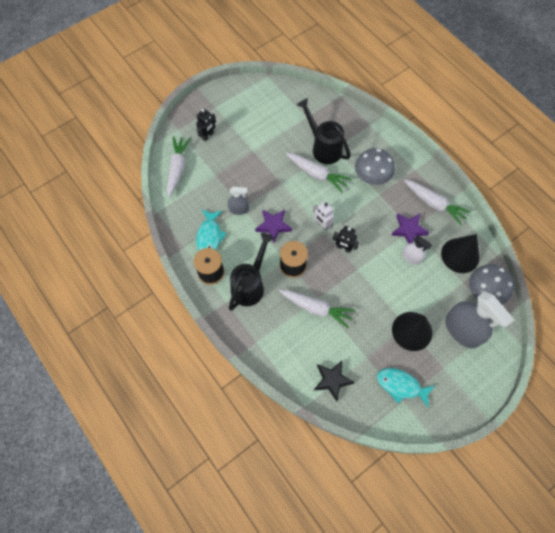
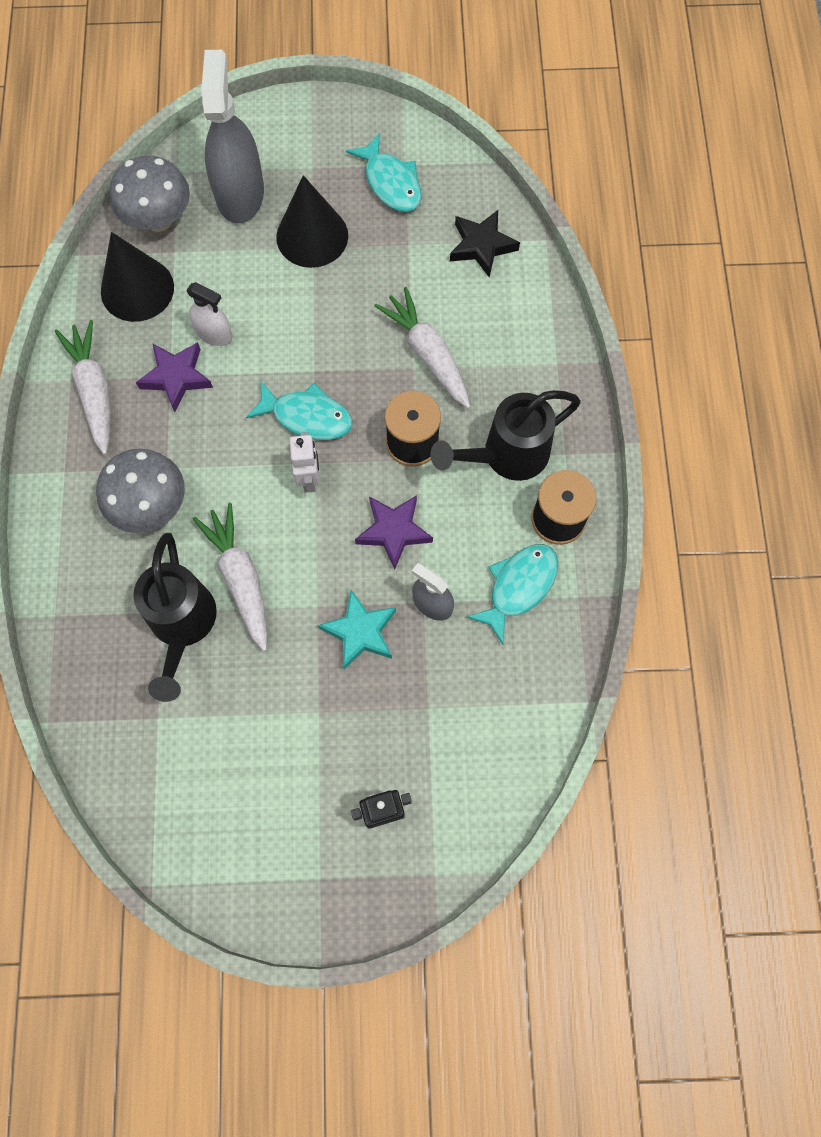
camera: 145 degrees left, 5 degrees up
white carrot [167,136,191,197] -> none
black robot [333,226,360,253] -> turquoise fish [246,381,352,440]
white spray bottle [402,236,432,265] -> white spray bottle turned 135 degrees clockwise [186,282,232,346]
none -> turquoise star [318,590,396,669]

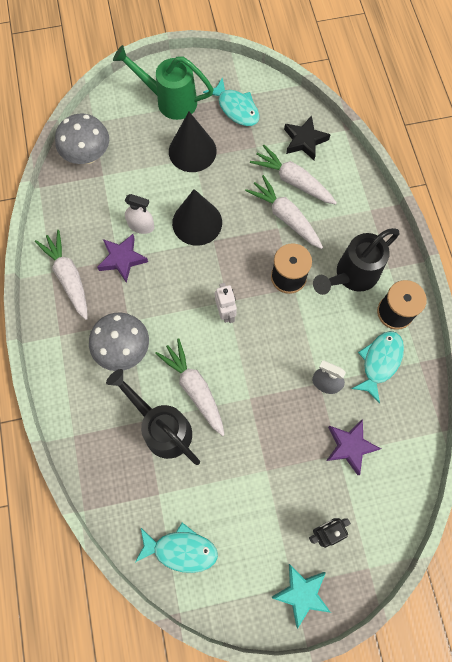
camera: 10 degrees left, 0 degrees up
black cone [101,232,174,322] -> black cone moved to [172,189,222,246]
black watering can [133,533,217,702] -> black watering can turned 150 degrees clockwise [106,369,200,465]
grey spray bottle [202,50,264,223] -> none
turquoise fish [246,381,352,440] -> turquoise fish moved to [135,522,218,573]
turquoise star [318,590,396,669] -> turquoise star moved to [272,564,331,629]
purple star [355,495,433,570] -> purple star moved to [326,419,381,475]
none -> green watering can [113,45,214,120]
none -> white carrot [250,145,337,205]

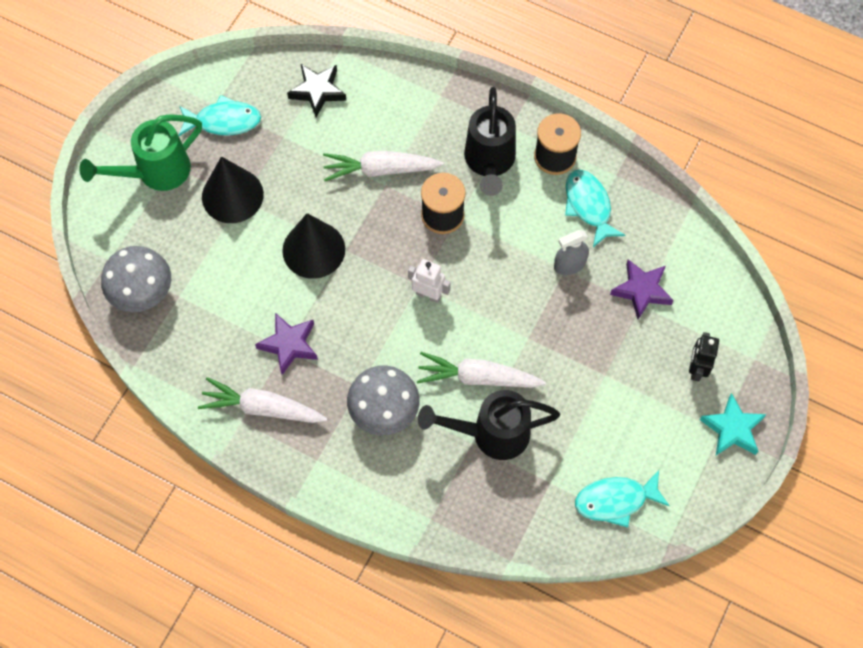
camera: 50 degrees left, 5 degrees down
white spray bottle [125,194,154,234] -> none
turquoise fish [135,522,218,573] -> turquoise fish turned 150 degrees counterclockwise [575,470,670,528]
white carrot [250,145,337,205] -> none

